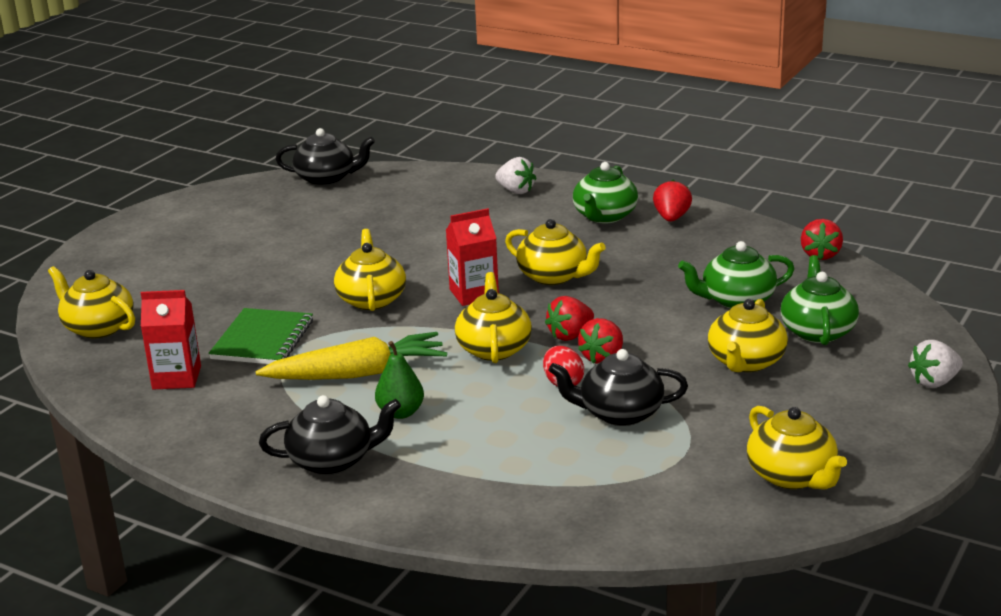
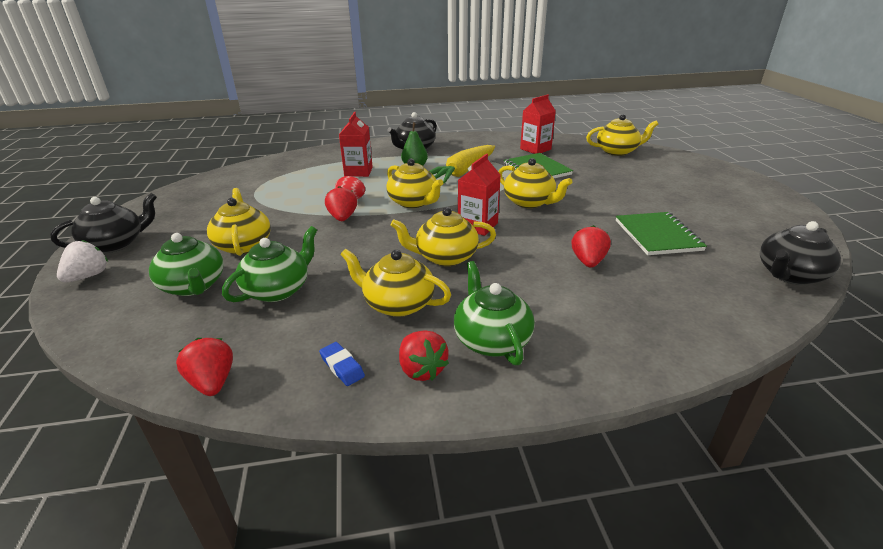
camera: 140 degrees right, 5 degrees up
white strawberry [495,157,537,194] -> none
red strawberry [545,296,594,341] -> red strawberry moved to [572,225,611,268]
black teapot [549,349,688,426] -> black teapot moved to [50,193,157,253]
yellow teapot [747,406,847,489] -> yellow teapot moved to [340,249,451,317]
none -> blue eraser [319,342,365,386]
none -> red carton [339,112,373,177]
none -> green notebook [616,212,707,255]

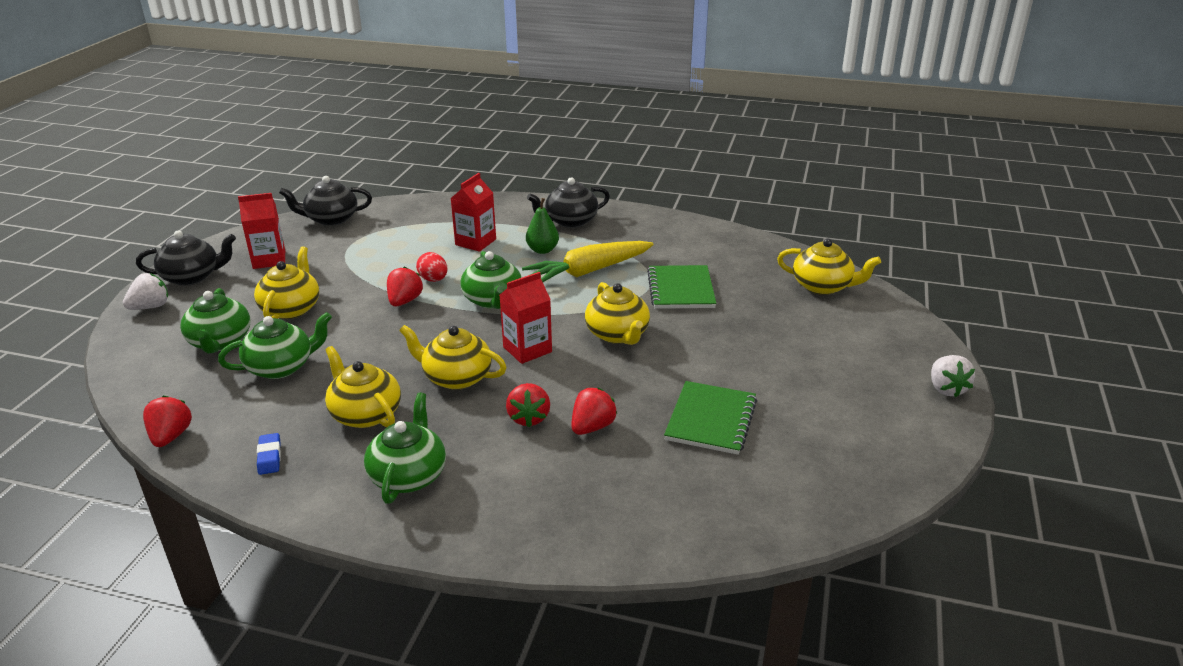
camera: 25 degrees right, 0 degrees up
yellow teapot [386,159,443,208] -> green teapot [460,251,521,309]
red strawberry [399,330,449,381] -> red strawberry moved to [506,383,550,427]
red carton [520,95,556,154] -> red carton moved to [238,193,285,269]
black teapot [760,221,841,285] -> black teapot moved to [279,176,372,226]
none -> white strawberry [931,355,975,397]

